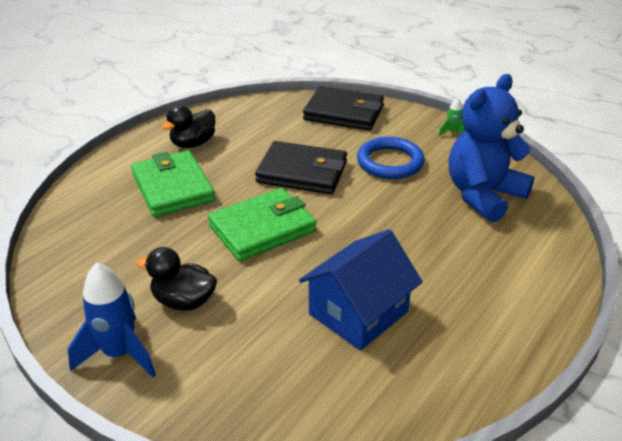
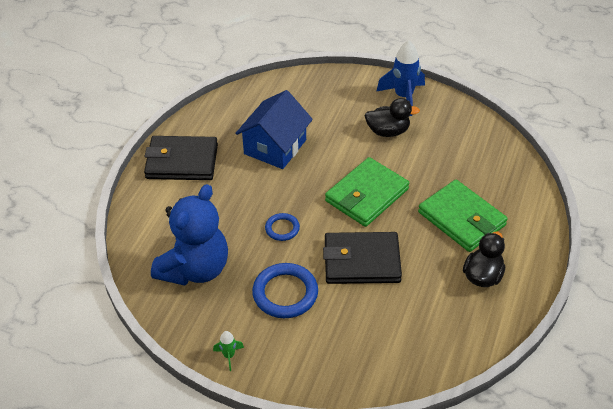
camera: 165 degrees right, 10 degrees up
black wallet [303,86,384,130] -> black wallet moved to [144,136,218,180]
none -> blue ring [265,213,300,241]

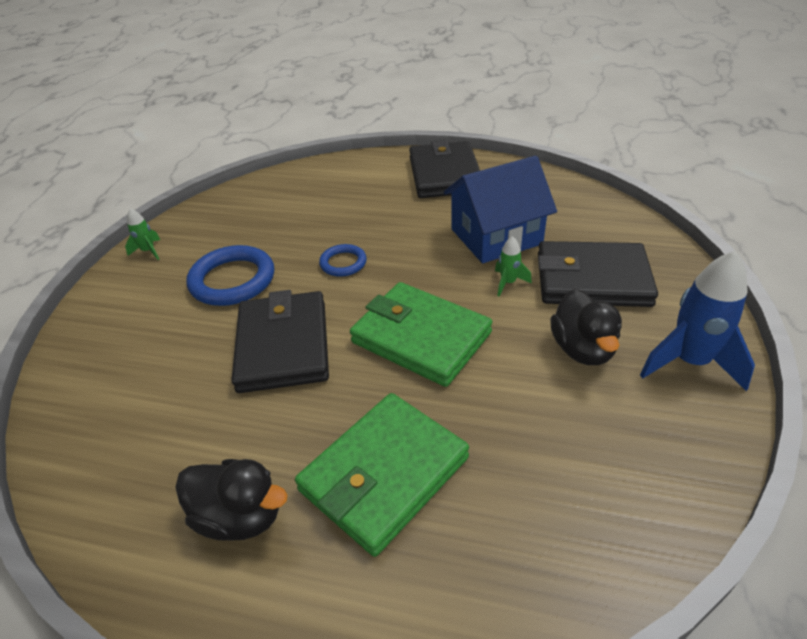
camera: 85 degrees right, 5 degrees down
blue teddy bear [151,184,228,286] -> none
blue house [235,90,313,169] -> blue house turned 45 degrees counterclockwise [444,156,557,263]
none -> green rocket [495,236,532,296]
none -> black wallet [538,241,658,307]

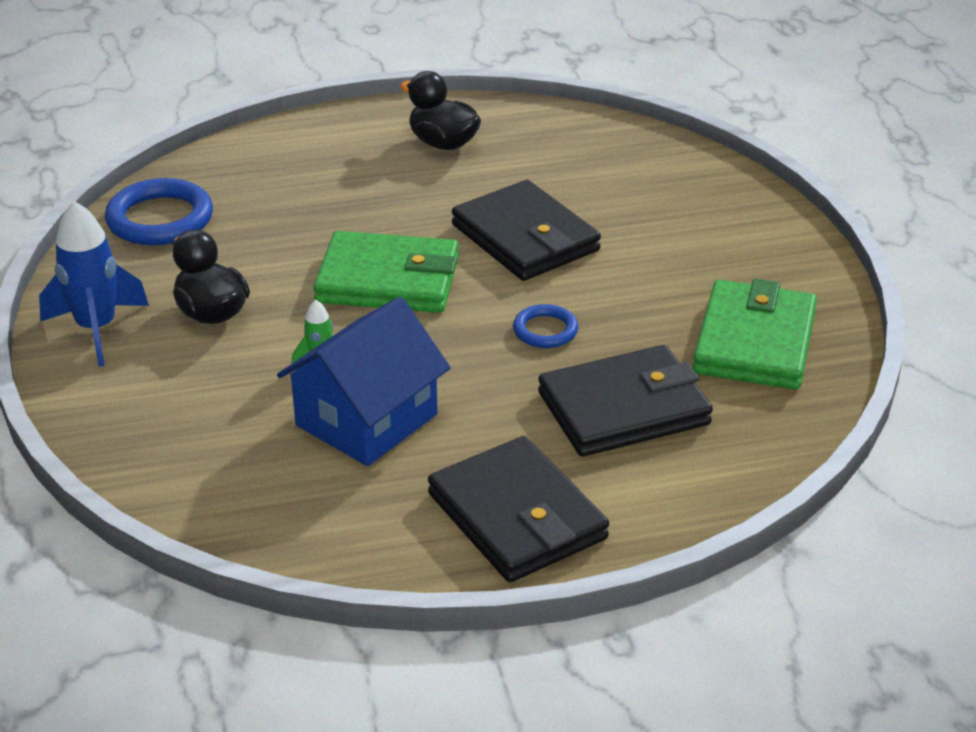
camera: 150 degrees right, 5 degrees down
green rocket [125,208,160,260] -> none
black duck [175,459,288,541] -> black duck turned 45 degrees clockwise [400,71,481,150]
blue ring [186,245,274,306] -> blue ring moved to [105,178,213,245]
green wallet [295,393,469,557] -> green wallet moved to [693,279,817,390]
black wallet [538,241,658,307] -> black wallet moved to [538,345,713,457]

